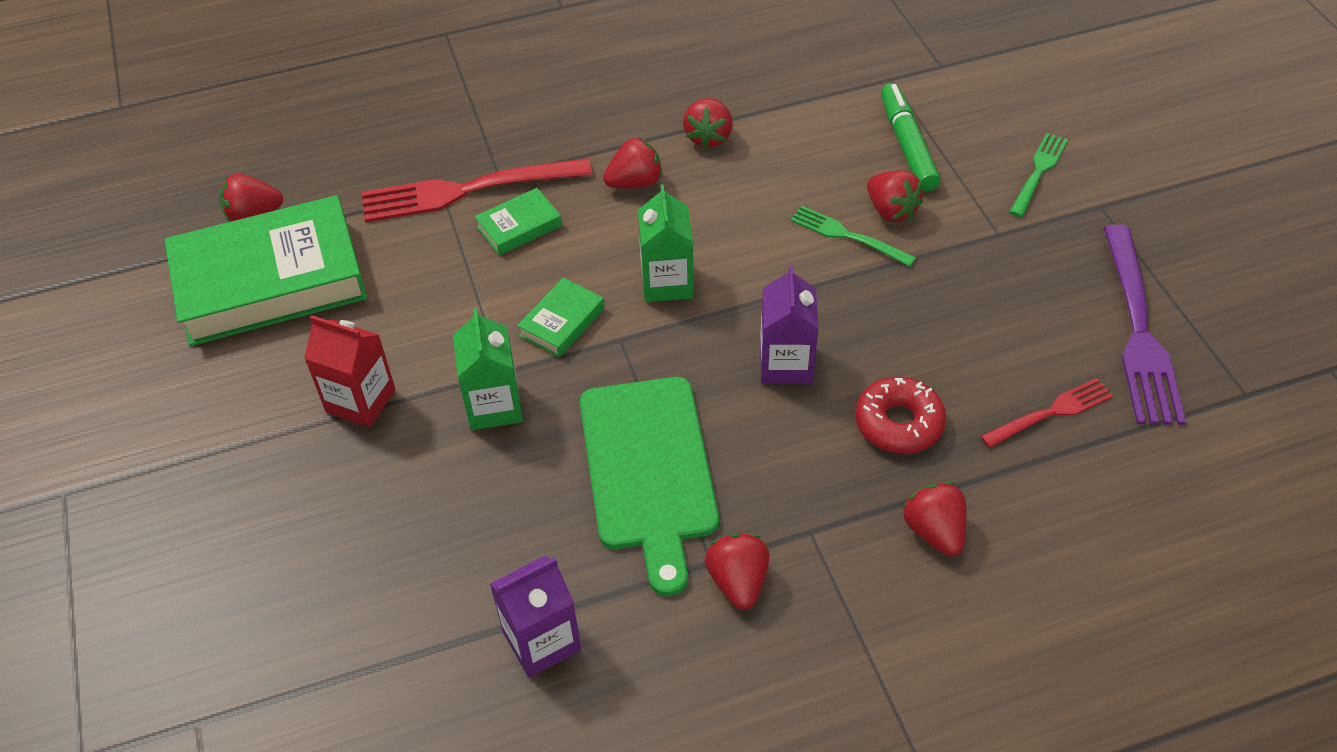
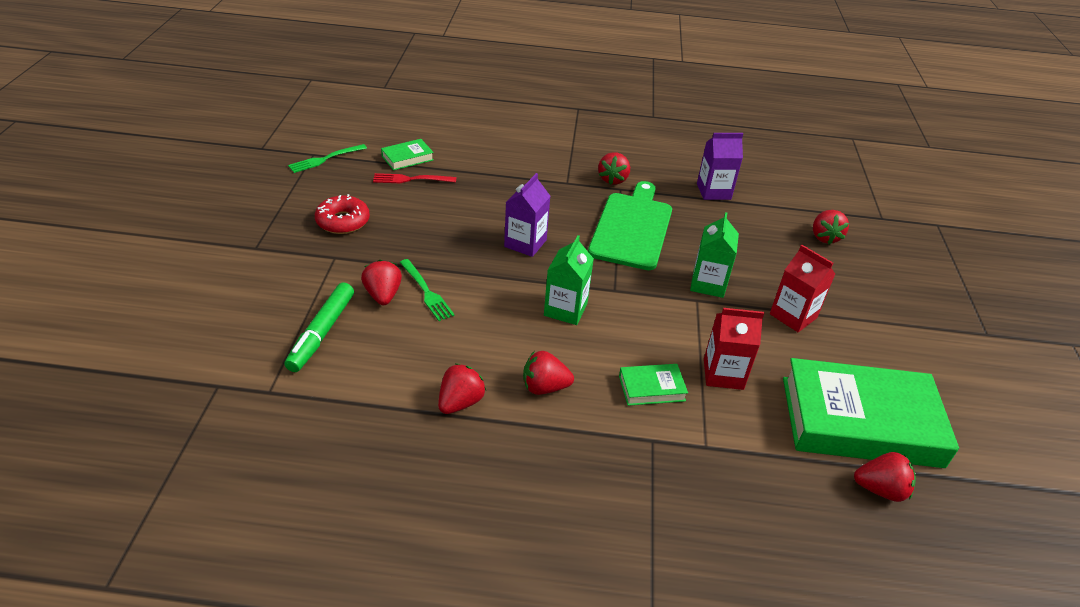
camera: 160 degrees left, 10 degrees down
red fork [361,158,592,223] -> none
green book [517,278,605,357] -> green book moved to [381,139,434,171]
red donut [855,377,946,454] -> red donut moved to [315,194,370,234]
red strawberry [902,482,967,556] -> red strawberry moved to [813,210,849,244]
green fork [1009,133,1068,217] -> green fork moved to [288,144,367,173]
purple fork [1104,224,1186,425] -> none
none -> red carton [704,308,764,390]

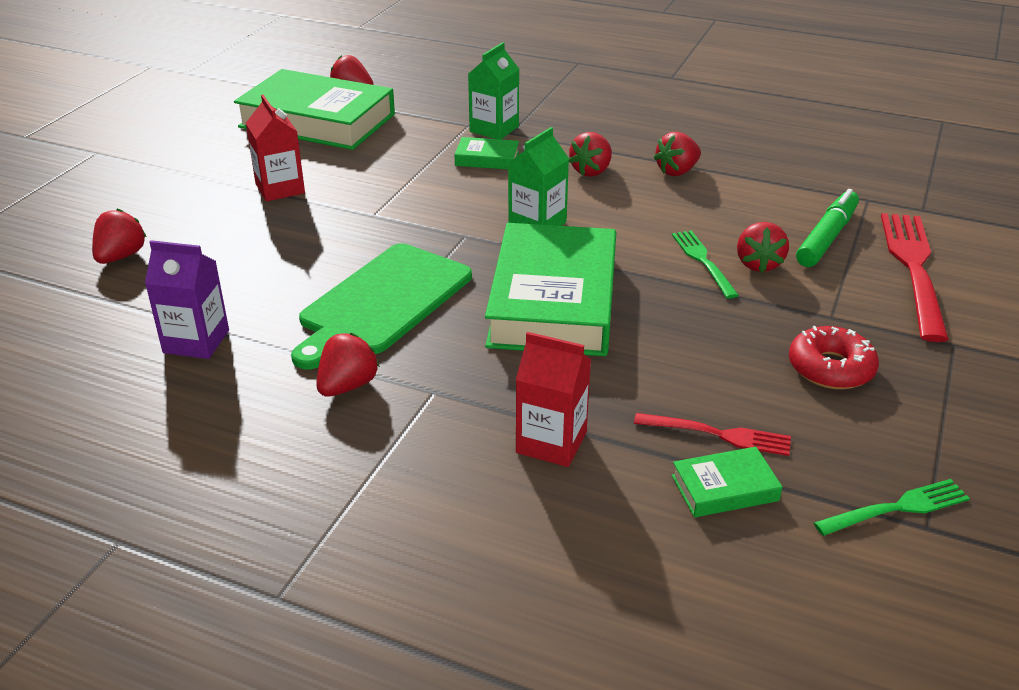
camera: 160 degrees left, 5 degrees down
purple carton [504,173,550,257] -> green book [485,223,616,356]
red strawberry [523,351,574,395] -> red strawberry turned 105 degrees clockwise [569,132,612,177]
green carton [690,212,739,298] -> green carton moved to [468,42,519,139]
red carton [704,308,764,390] -> red carton moved to [516,332,591,467]
none -> red fork [881,213,949,342]

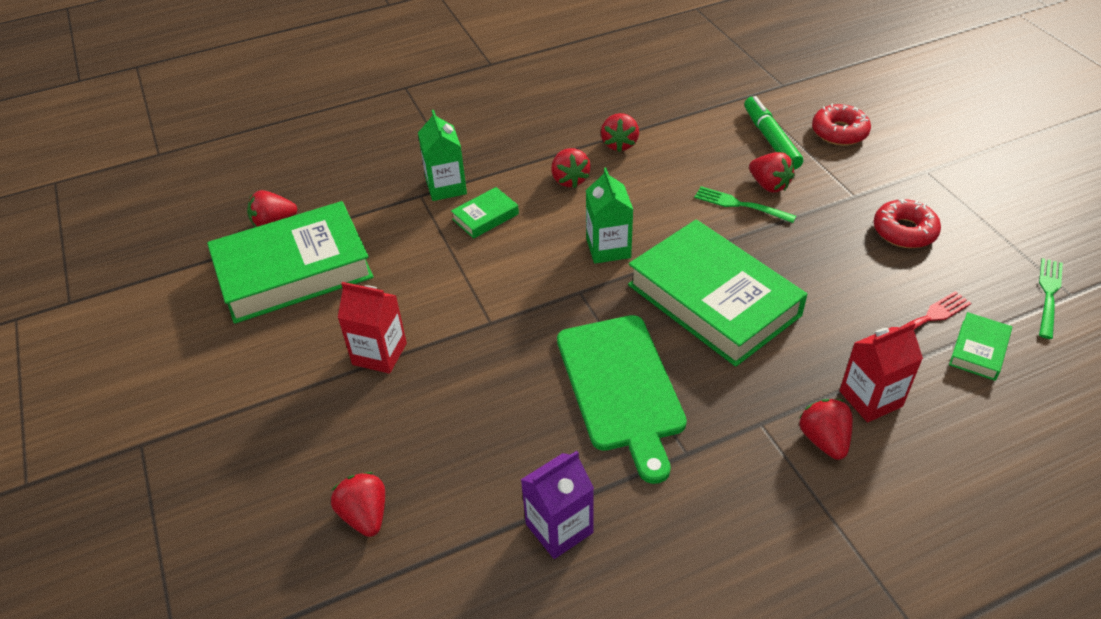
camera: 45 degrees left, 10 degrees up
red strawberry [316,333,380,397] -> red strawberry moved to [799,399,853,460]
red fork [881,213,949,342] -> red donut [812,104,871,146]

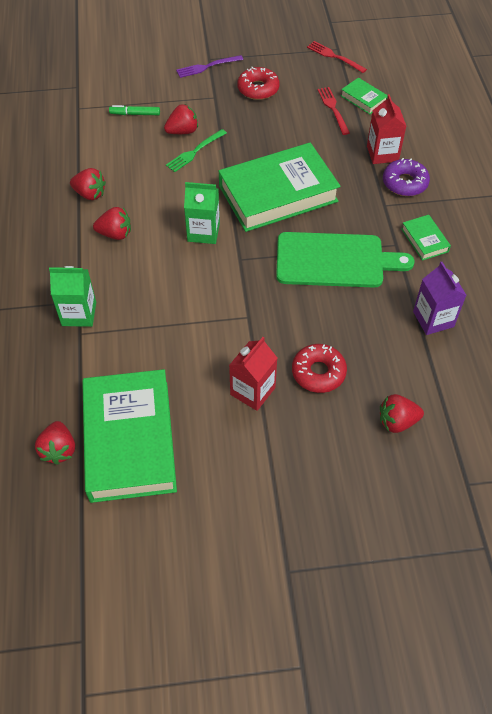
camera: 75 degrees left, 10 degrees up
green book [451,187,519,239] -> green book moved to [401,215,451,261]
green marker [744,96,803,170] -> green marker [109,105,160,115], size x0.62
red strawberry [799,399,853,460] -> purple donut [383,158,430,196]
red donut [812,104,871,146] -> red donut moved to [292,344,347,393]
green fork [1039,258,1063,339] -> red fork [307,41,367,73]
none -> purple fork [176,55,243,78]

